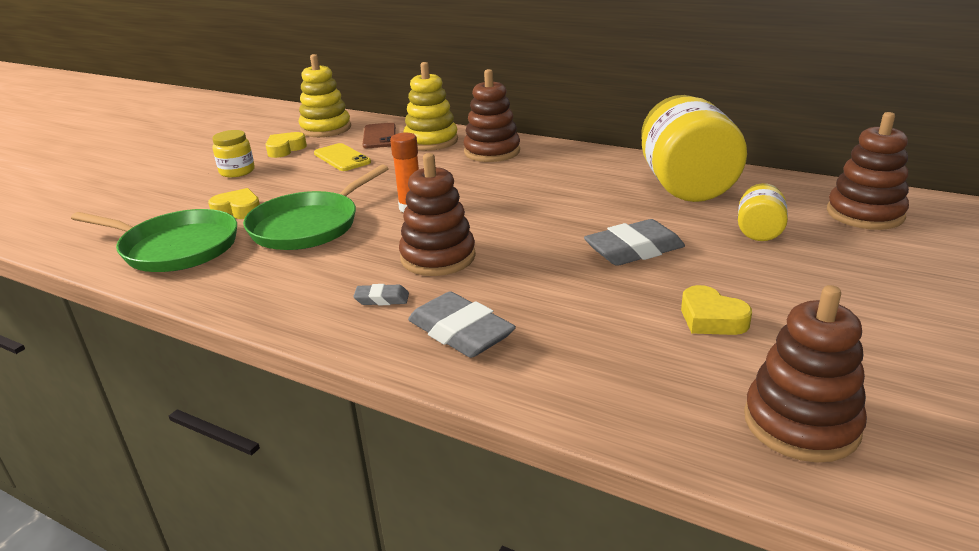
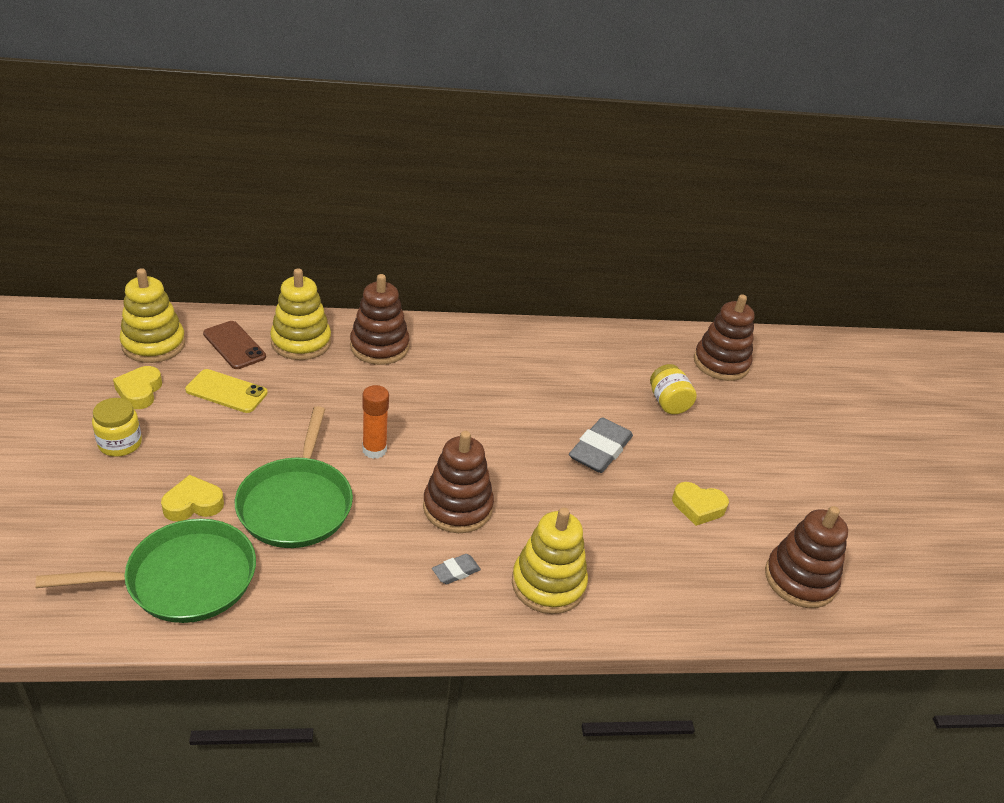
camera: 40 degrees left, 10 degrees up
grey eraser [408,291,516,358] -> yellow stacking toy [512,508,588,614]
yellow jar [641,95,747,202] -> none

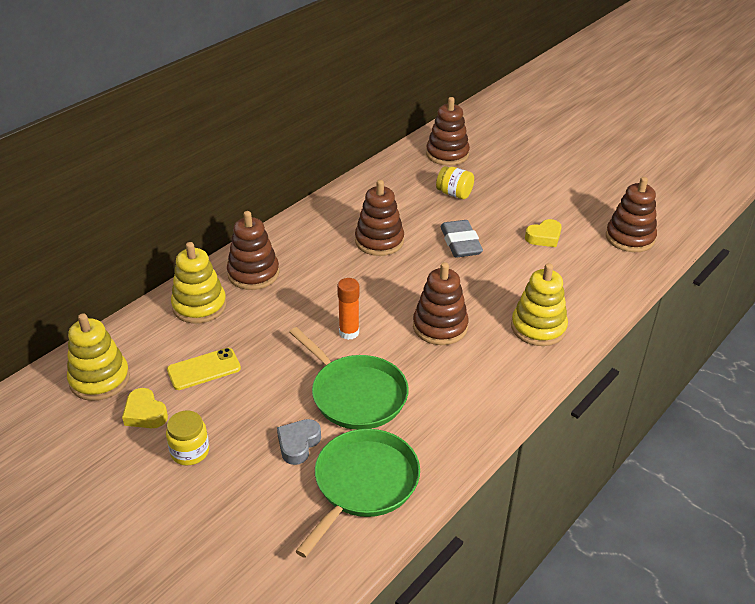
camera: 40 degrees left, 0 degrees up
yellow heart [161,475,224,521] -> grey heart [277,419,321,465]
brown phone [203,321,266,369] -> none
grey eraser [432,554,481,584] -> none
none -> brown stacking toy [355,180,404,256]

